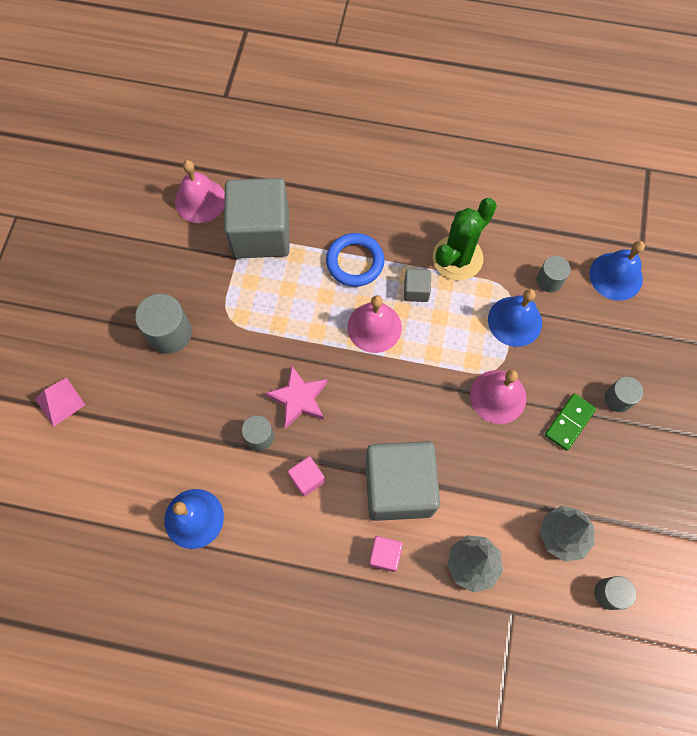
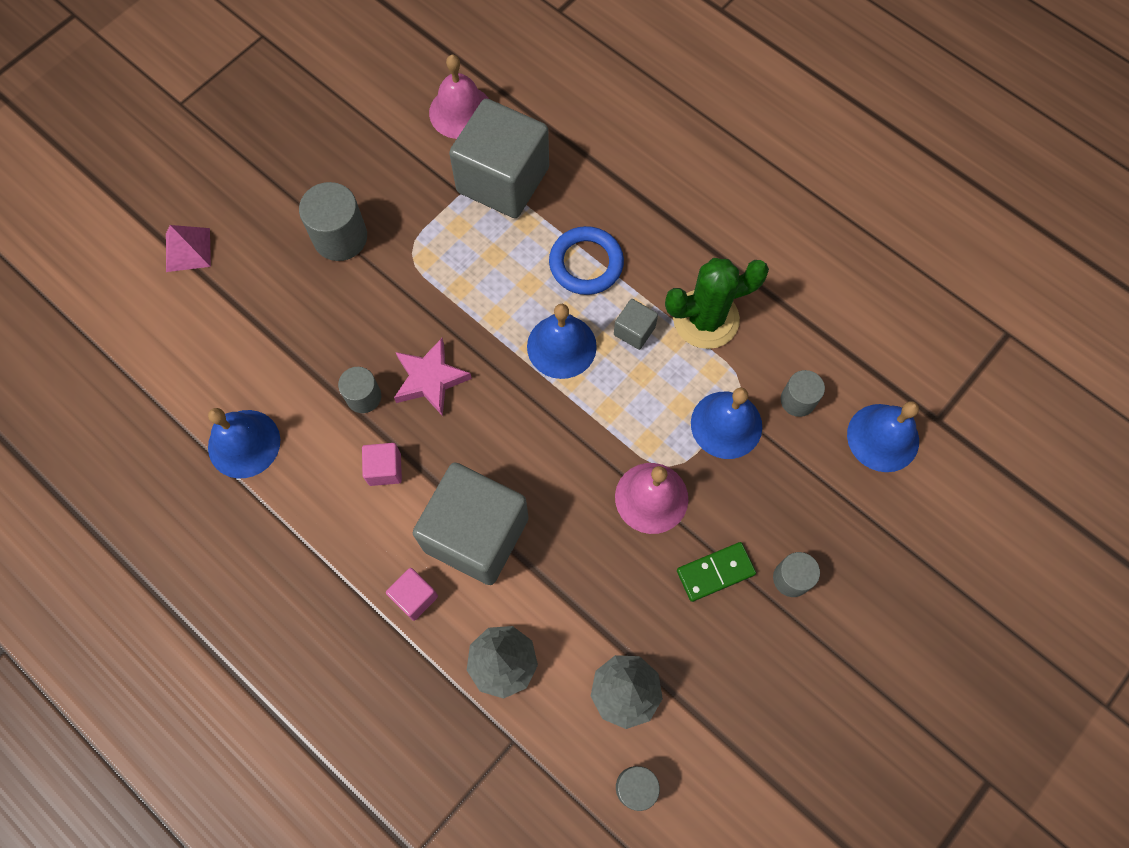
camera: 30 degrees right, 0 degrees up
pink bell [347,295,402,353] -> blue bell [527,304,597,379]

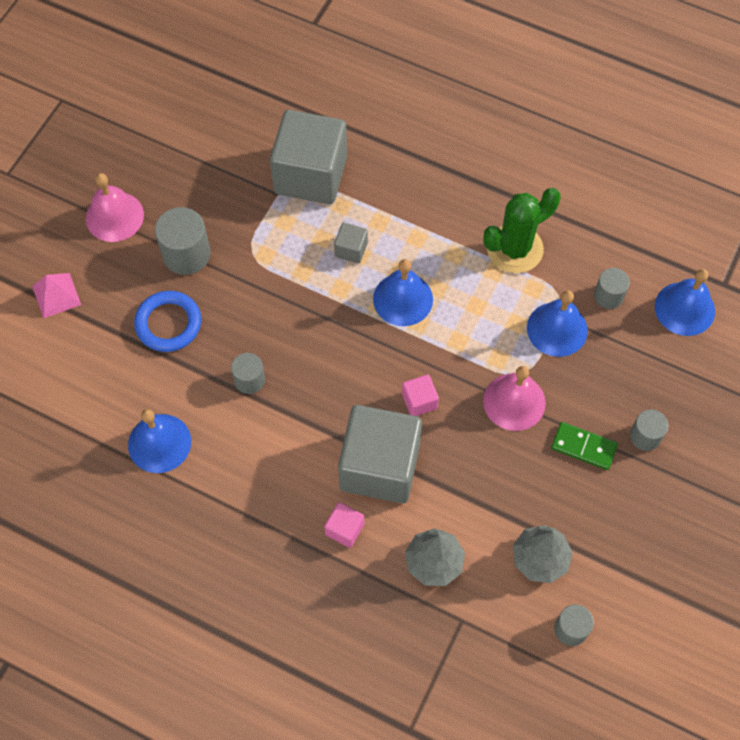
camera: 15 degrees left, 5 degrees down
pink cube [362,443,402,486] -> pink cube moved to [402,374,439,416]
pink star [394,338,472,416] -> none
pink bell [429,55,489,139] -> pink bell moved to [86,173,144,242]
blue ring [549,226,624,295] -> blue ring moved to [134,291,201,352]
grey cube [614,299,658,350] -> grey cube moved to [334,222,368,264]
green domino [677,542,756,602] -> green domino turned 60 degrees clockwise [551,422,618,470]

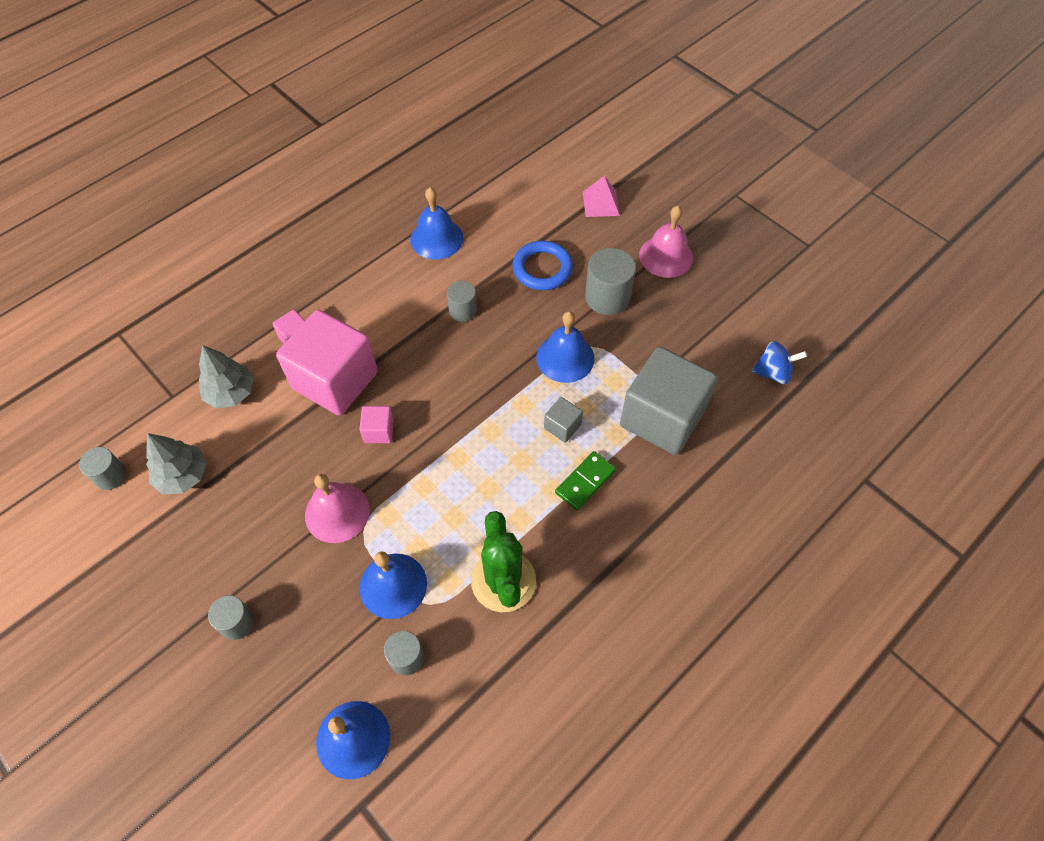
camera: 110 degrees right, 5 degrees down
grey cube [338,405,422,503] -> pink cube [276,310,378,416]
blue bell [373,259,433,326] -> blue bell moved to [536,311,594,383]
green domino [551,422,618,470] -> green domino moved to [555,451,616,511]
none -> blue spinning top [751,341,807,384]

